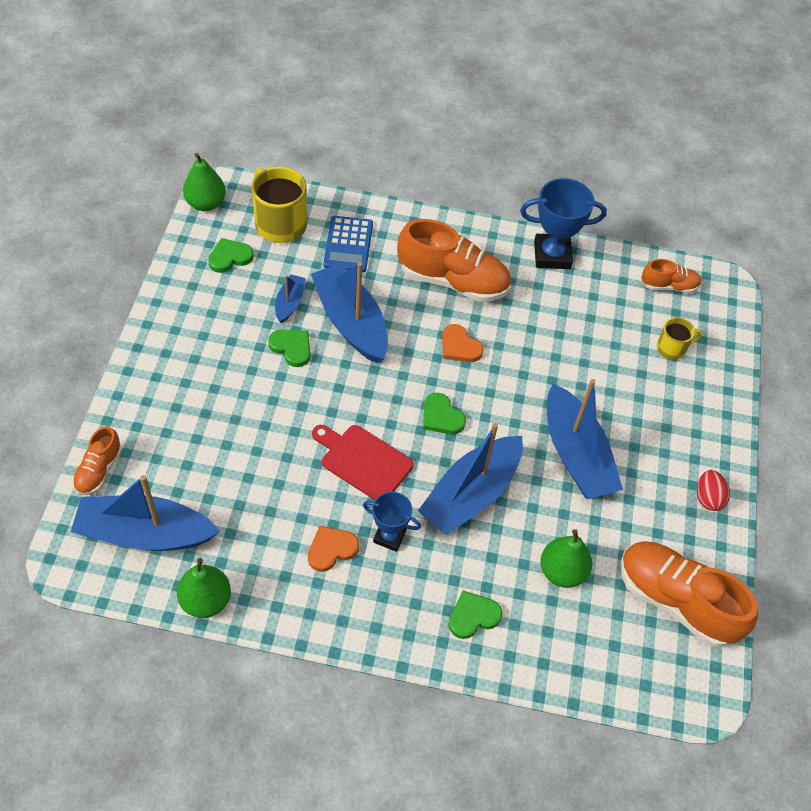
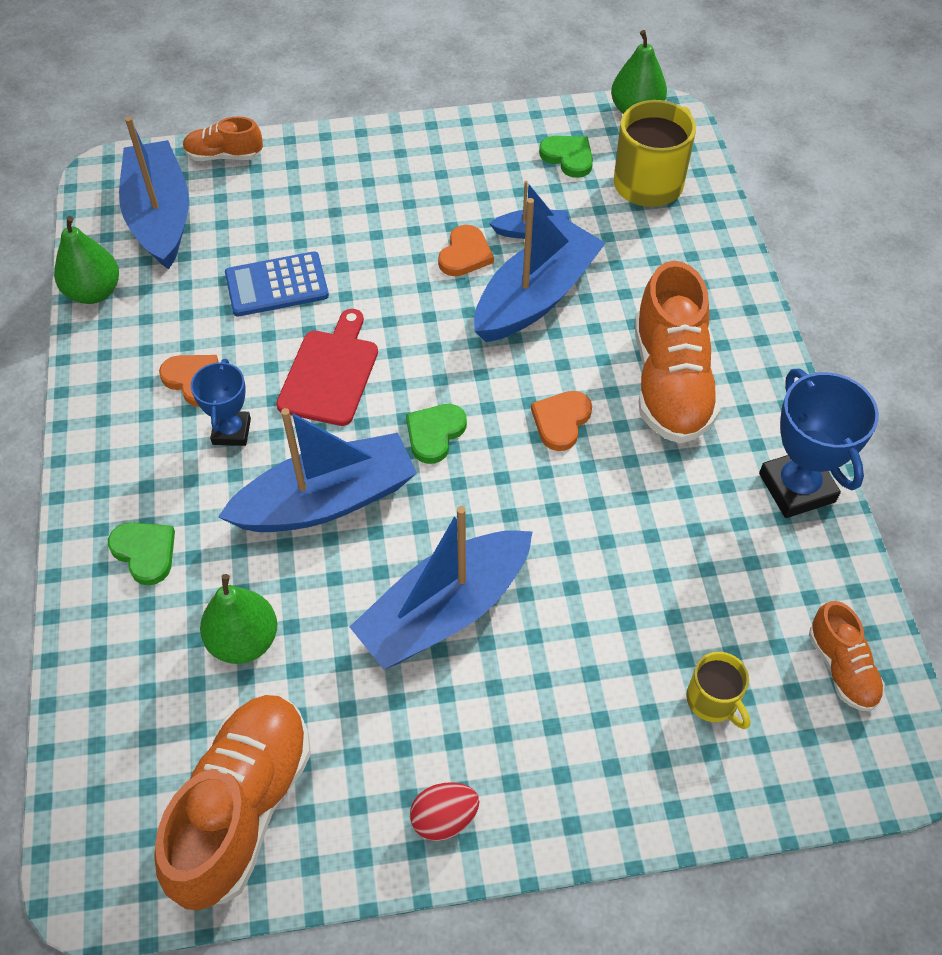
camera: 75 degrees right, 0 degrees up
green heart [268,330,310,367] -> orange heart [438,225,494,276]
blue calculator [323,216,373,272] -> blue calculator moved to [225,251,329,317]
blue boat [418,423,523,535] -> blue boat turned 135 degrees clockwise [218,408,417,532]

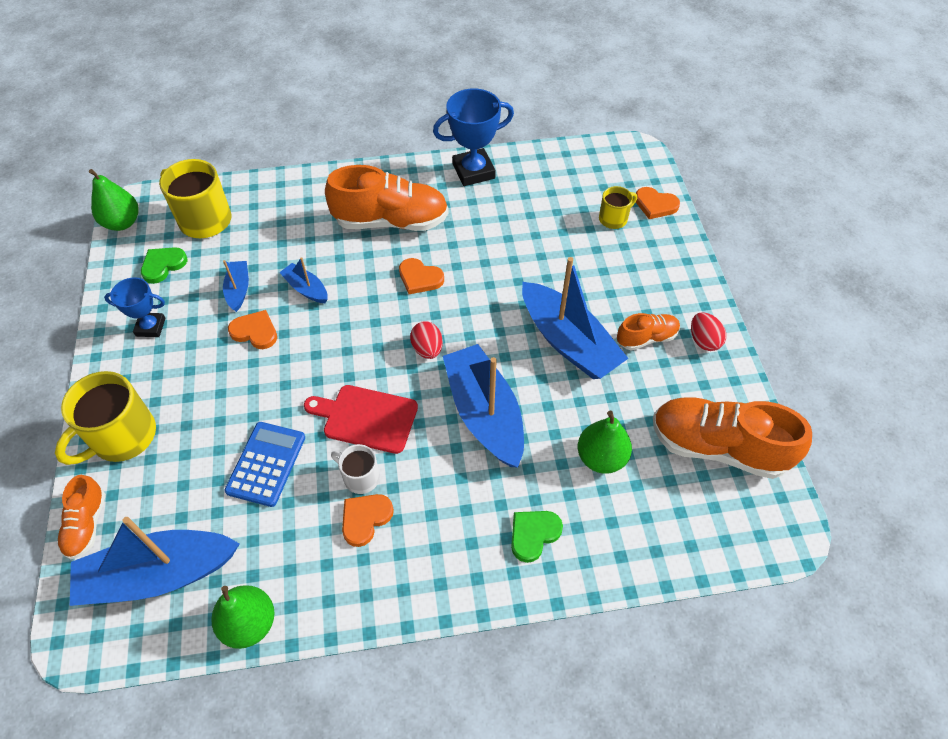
camera: 90 degrees left, 0 degrees up
blue trophy [191,359,251,446] -> blue trophy moved to [104,277,165,337]
blue calculator [225,251,329,317] -> blue calculator turned 150 degrees counterclockwise [225,422,305,507]
green heart [406,404,467,464] -> red egg [410,321,443,359]
blue boat [474,198,606,342] -> blue boat [279,257,328,303], size x0.48
orange shoe [809,601,885,711] -> orange shoe moved to [617,313,680,351]
none -> yellow mug [55,371,156,465]
none -> white mug [331,444,380,494]
none -> orange heart [636,187,680,219]

